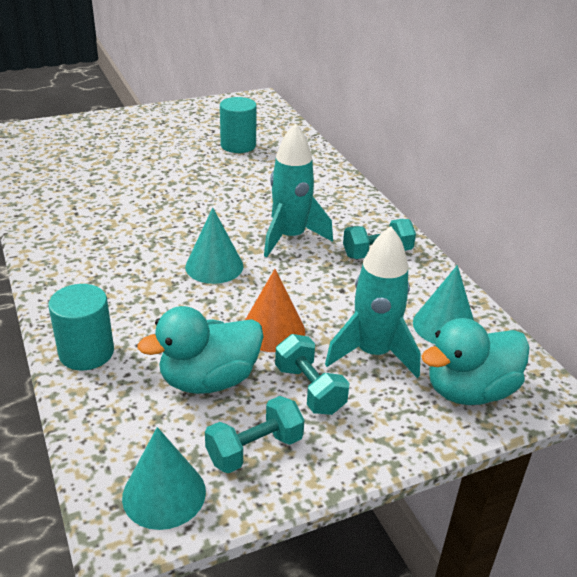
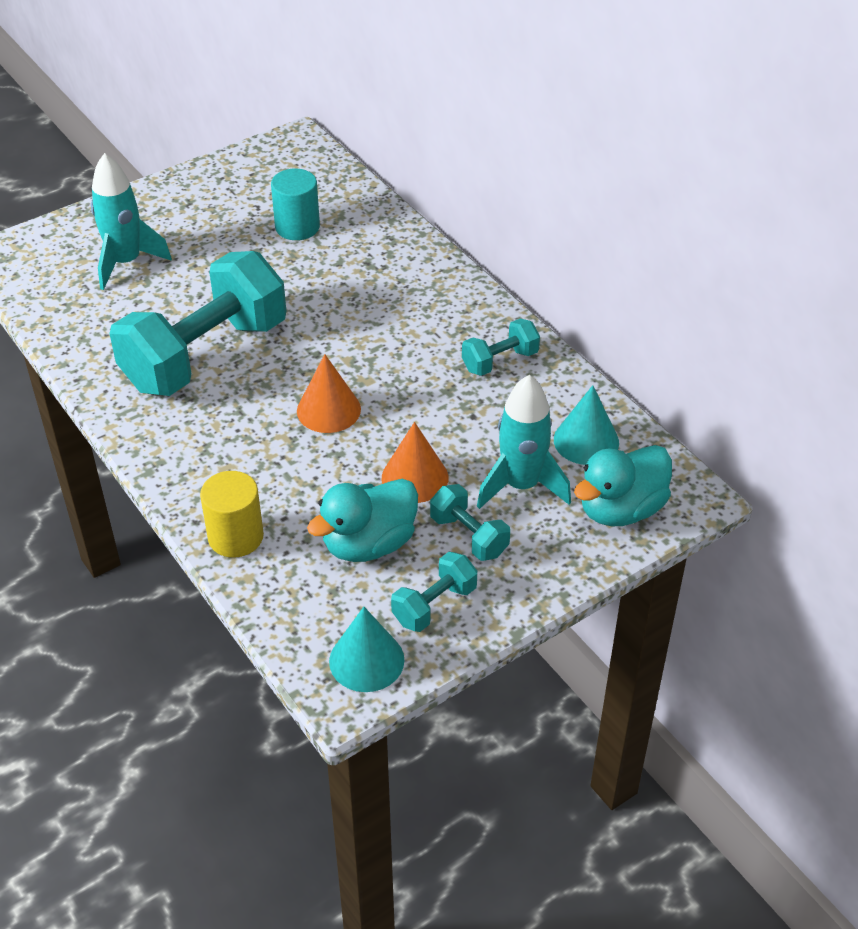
camera: 10 degrees left, 10 degrees up
turquoise cylinder [48,284,114,370] -> yellow cylinder [200,471,264,558]
turquoise cone [185,208,244,284] -> orange cone [297,354,361,433]
turquoise rocket [264,123,333,257] -> turquoise rocket moved to [91,153,172,290]
none -> turquoise dumbbell [110,251,286,396]

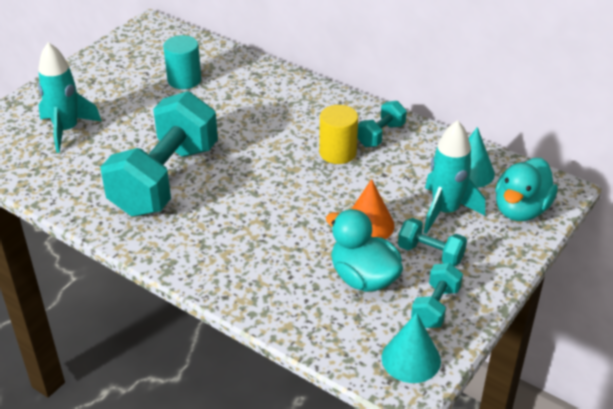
camera: 20 degrees left, 5 degrees down
yellow cylinder [200,471,264,558] -> yellow cylinder moved to [319,105,358,164]
orange cone [297,354,361,433] -> none
turquoise duck [307,479,418,562] -> turquoise duck turned 105 degrees clockwise [326,209,403,292]

